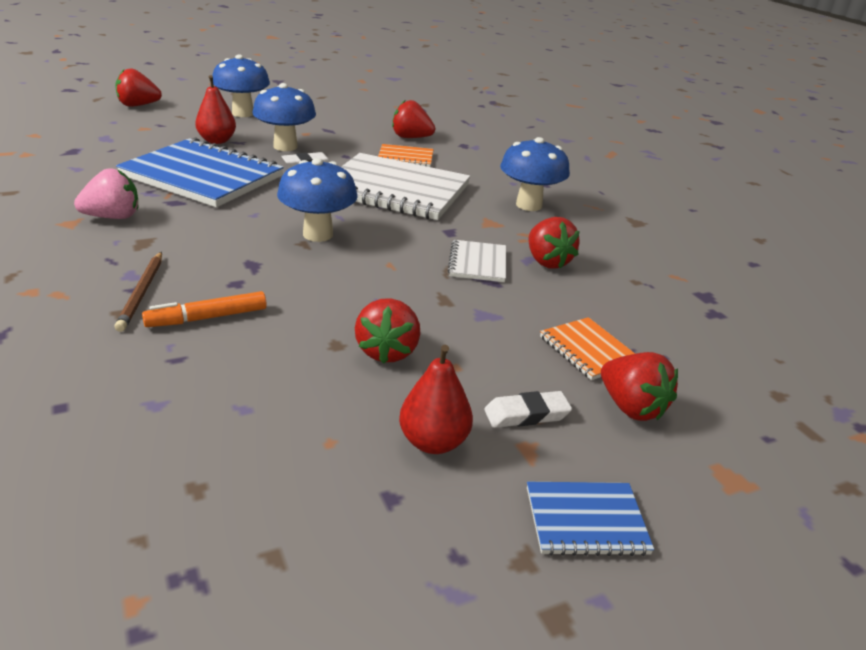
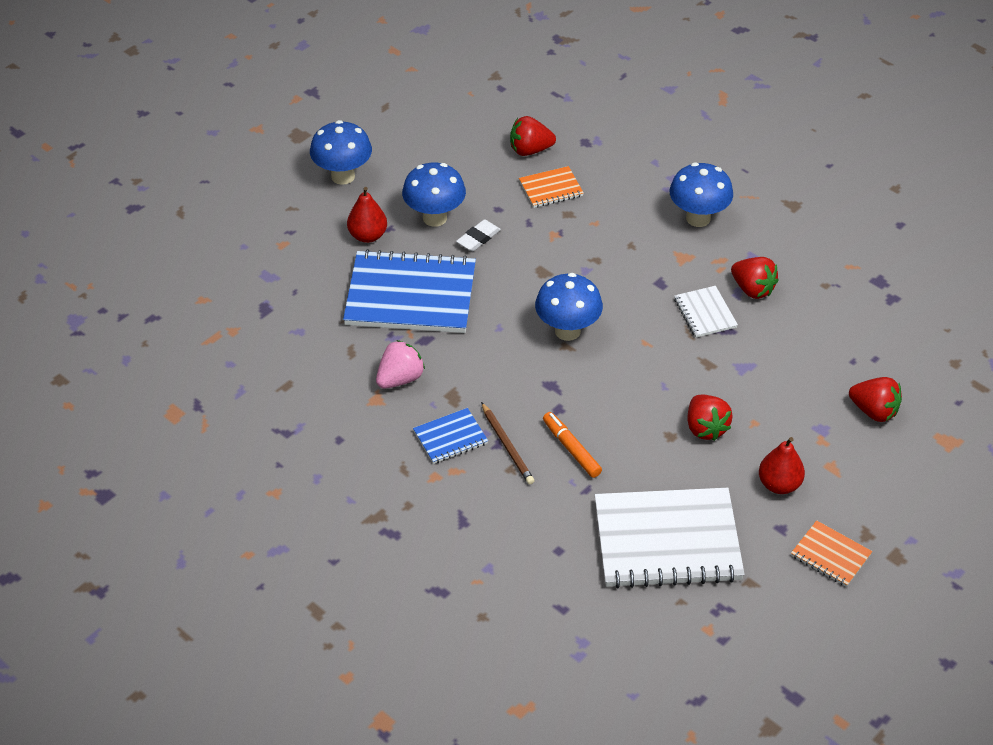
camera: 20 degrees left, 15 degrees up
red strawberry [115,69,162,107] -> none
orange marker [142,291,267,327] -> orange marker turned 105 degrees clockwise [543,412,602,478]
white notebook [341,153,470,220] -> white notebook moved to [595,488,745,588]
white eraser [484,391,572,428] -> none
blue notebook [527,482,654,556] -> blue notebook moved to [413,408,488,464]
orange notebook [540,317,635,380] -> orange notebook moved to [791,520,872,587]

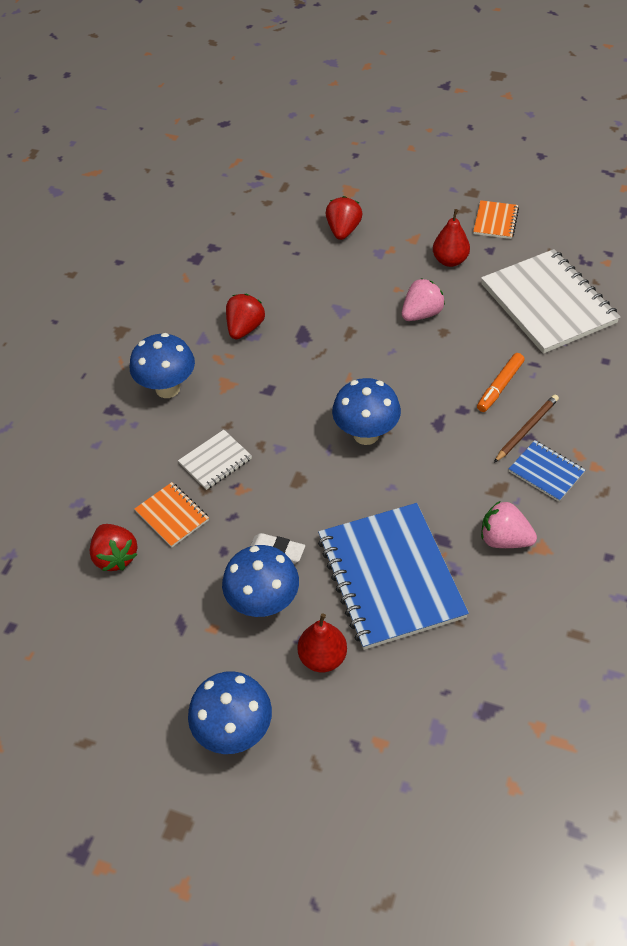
camera: 110 degrees left, 5 degrees up
white notebook [674,286,738,338] -> white notebook moved to [178,430,252,490]
red strawberry [687,395,733,441] -> pink strawberry [402,278,445,321]

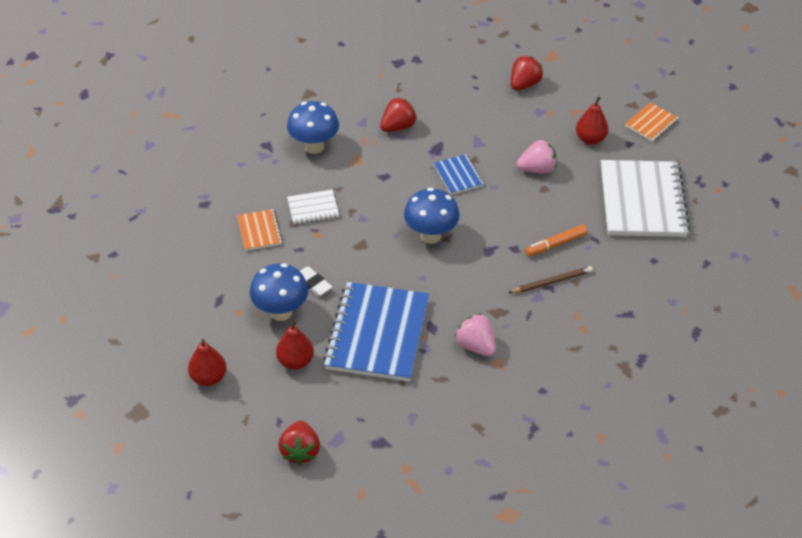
camera: 25 degrees right, 5 degrees down
red strawberry [90,524,138,571] -> red strawberry moved to [278,421,320,465]
blue mushroom [188,671,272,754] -> red pear [188,339,227,386]
blue notebook [509,440,585,502] -> blue notebook moved to [434,154,484,195]

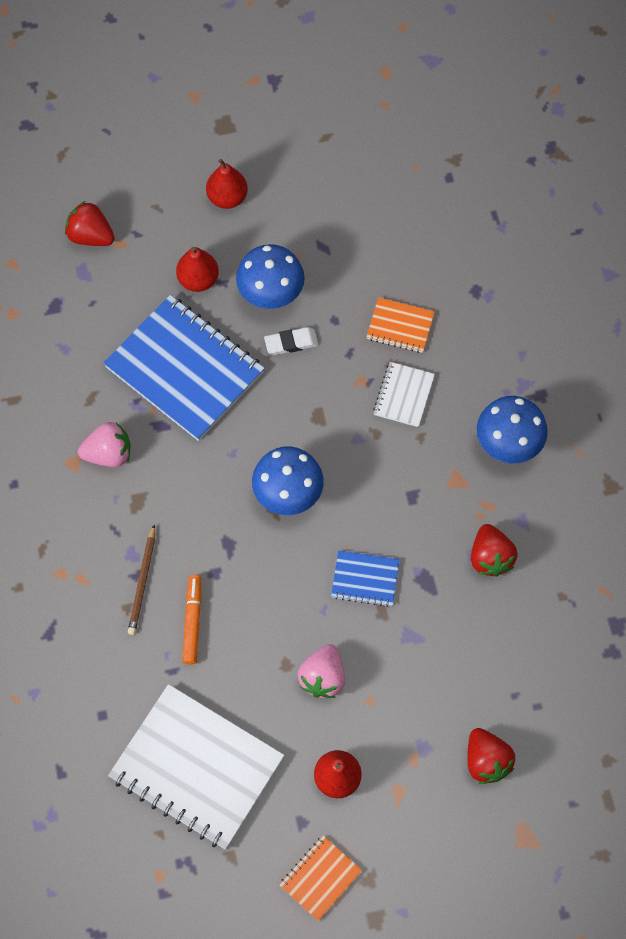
camera: 120 degrees right, 20 degrees up
orange notebook [625,102,678,142] -> orange notebook turned 60 degrees clockwise [280,835,362,921]

